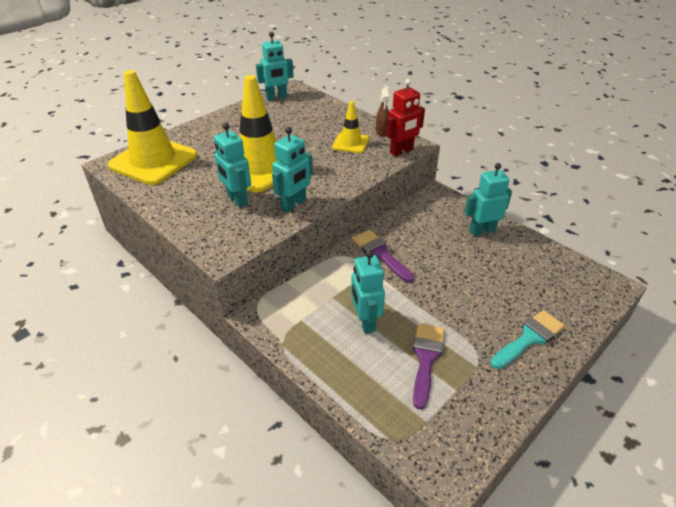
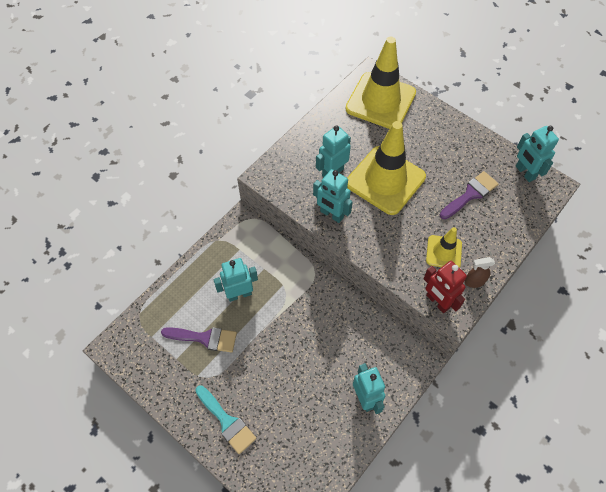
camera: 85 degrees right, 20 degrees up
purple brush [352,230,414,283] -> purple brush moved to [440,171,499,219]

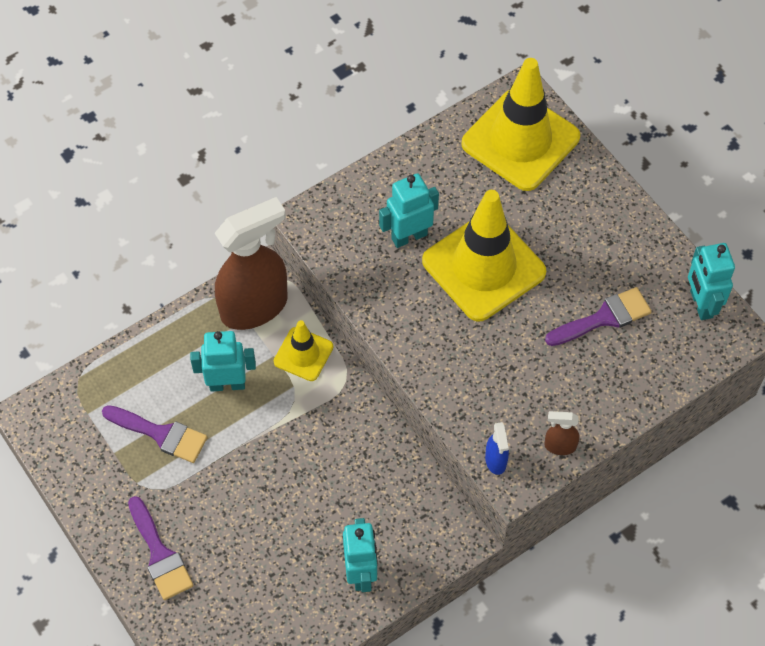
camera: 15 degrees right, 0 degrees up
turquoise brush [195,385,256,454] -> purple brush [128,496,194,600]
turquoise robot [313,169,353,223] -> none
red robot [423,261,467,313] -> blue spray bottle [485,422,509,475]
yellow traffic cone [426,227,462,268] -> yellow traffic cone moved to [274,320,333,381]
none -> brown spray bottle [215,197,288,330]

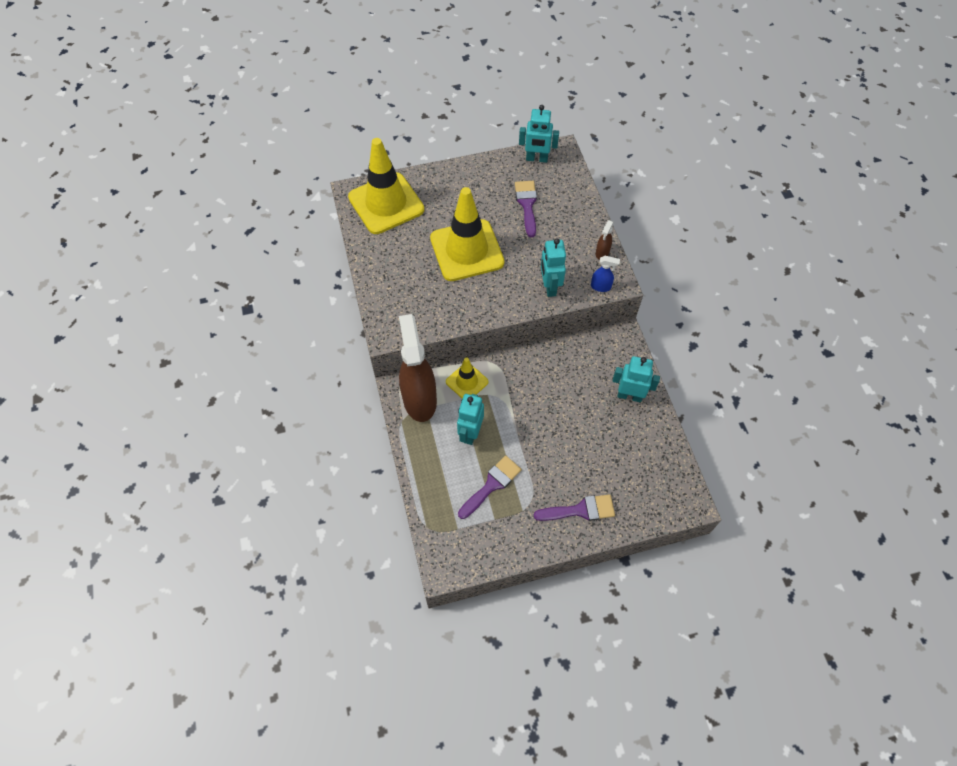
camera: 70 degrees left, 0 degrees up
turquoise robot [379,173,439,248] -> turquoise robot moved to [541,238,566,297]

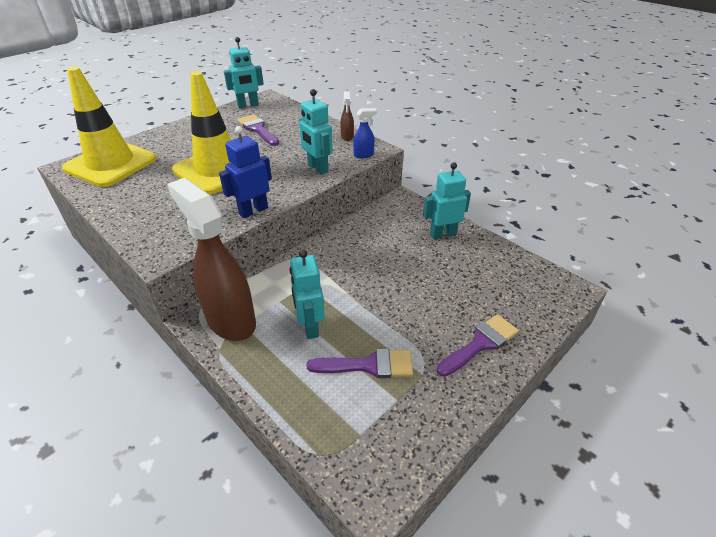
camera: 30 degrees left, 20 degrees down
yellow traffic cone [446,357,488,399] -> none
purple brush [458,455,522,519] -> purple brush turned 75 degrees clockwise [306,349,413,378]
none -> blue robot [219,126,272,218]

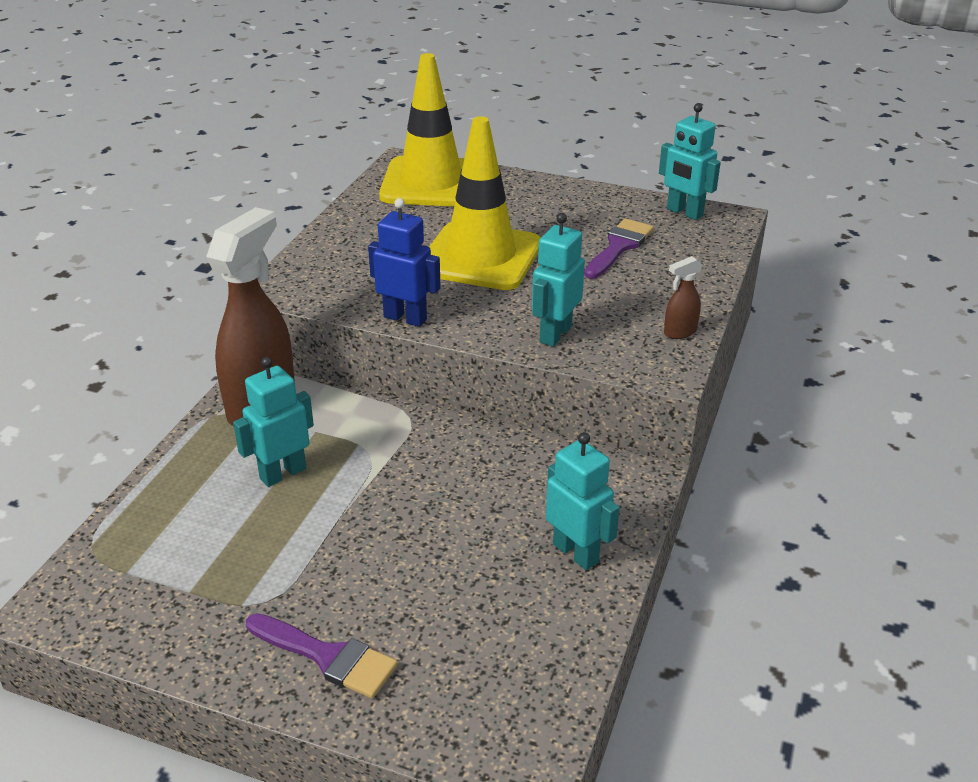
camera: 65 degrees right, 5 degrees down
purple brush [306,349,413,378] -> none
blue spray bottle [353,108,377,158] -> none

